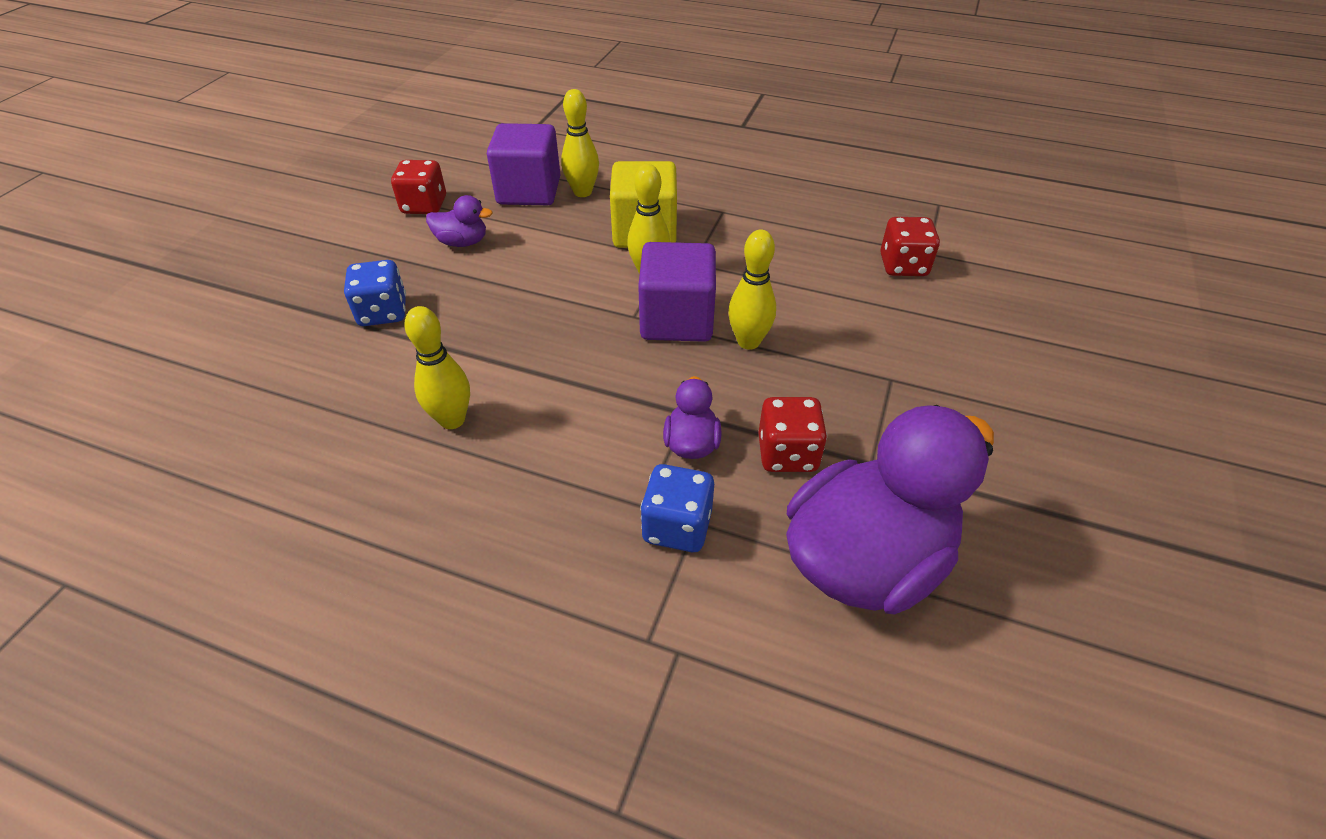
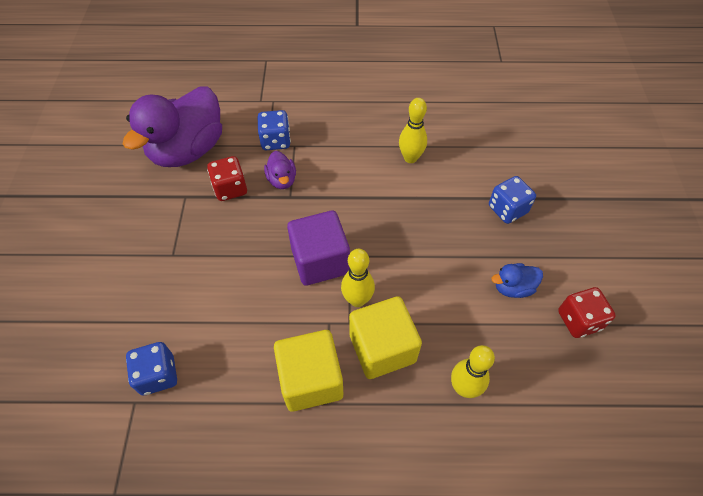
camera: 160 degrees right, 10 degrees up
purple duck [426,195,493,247] -> blue duck [492,263,543,298]
purple cube [487,123,561,205] -> none
yellow bowling pin [728,230,776,350] -> none
red dice [880,217,940,276] -> blue dice [126,342,177,395]
none -> yellow cube [274,330,343,412]

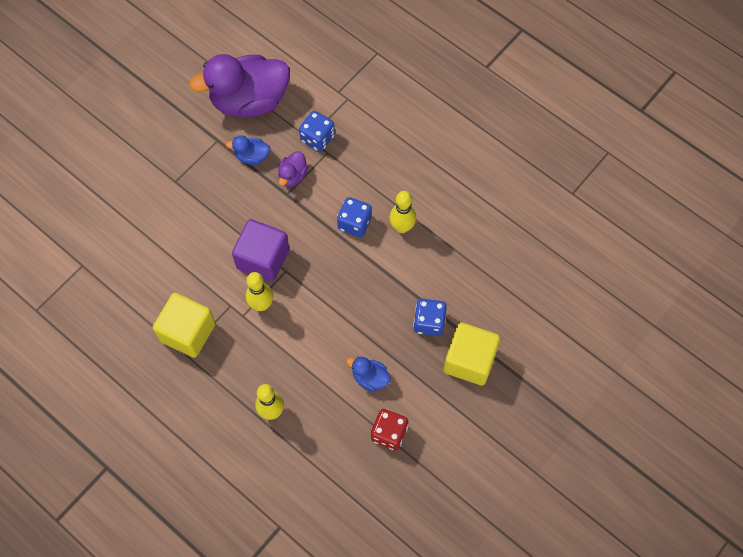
camera: 40 degrees right, 10 degrees up
blue dice [126,342,177,395] -> blue dice moved to [337,197,372,237]
red dice [207,156,247,201] -> blue duck [226,135,270,165]
yellow cube [349,296,422,379] -> yellow cube moved to [444,322,500,386]

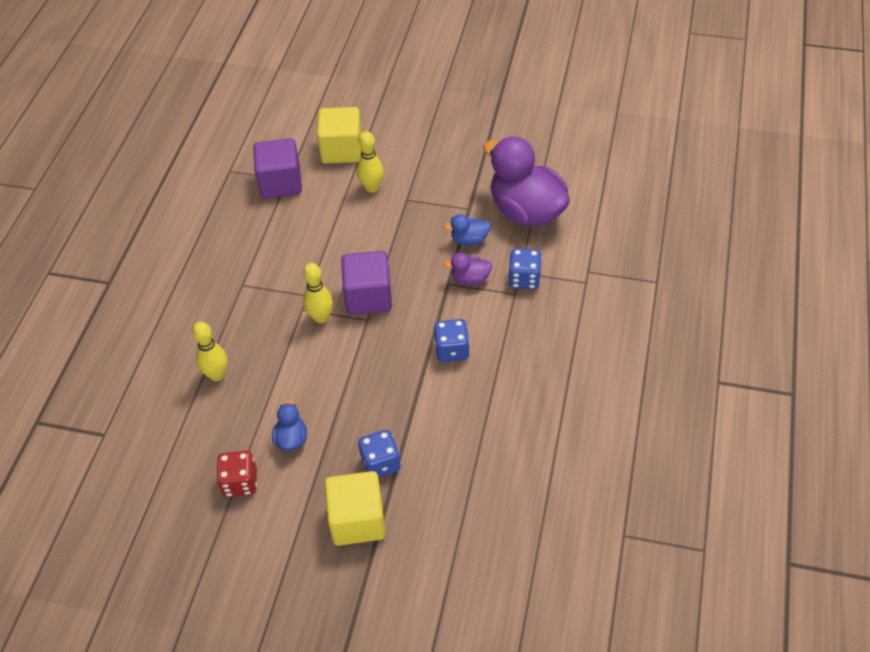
camera: 65 degrees right, 15 degrees down
yellow cube [153,293,216,358] -> yellow cube moved to [317,107,362,164]
blue duck [226,135,270,165] -> blue duck turned 75 degrees counterclockwise [444,214,491,246]
yellow bowling pin [389,191,416,233] -> yellow bowling pin moved to [357,131,384,193]
none -> purple cube [253,138,302,198]

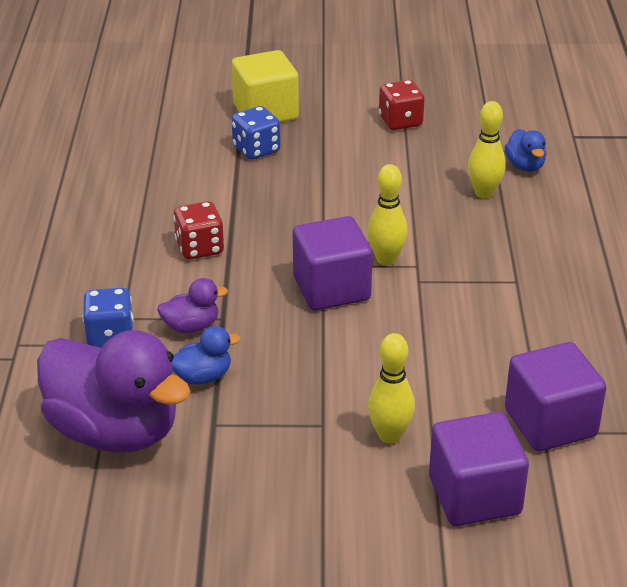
camera: 165 degrees right, 15 degrees down
blue duck [272,399,307,451] -> blue duck moved to [504,129,547,172]
yellow cube [317,107,362,164] -> purple cube [429,412,529,526]
blue dice [434,319,470,362] -> red dice [173,201,224,260]

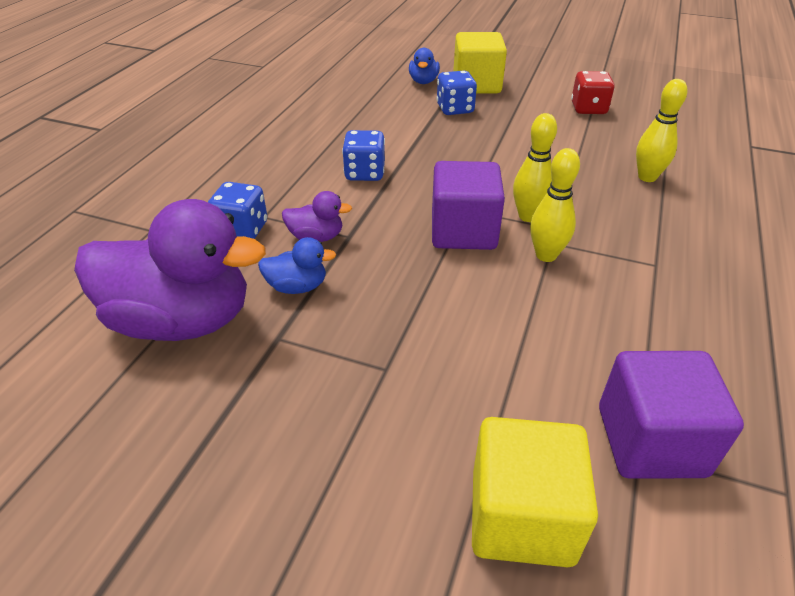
camera: 20 degrees right, 5 degrees up
purple duck [37,330,191,453] -> purple duck turned 45 degrees counterclockwise [74,199,266,341]
red dice [173,201,224,260] -> blue dice [342,130,385,181]
yellow bowling pin [368,333,415,444] -> yellow bowling pin moved to [530,148,580,262]
purple cube [429,412,529,526] -> yellow cube [472,417,598,567]
blue duck [504,129,547,172] -> blue duck moved to [409,48,440,84]

